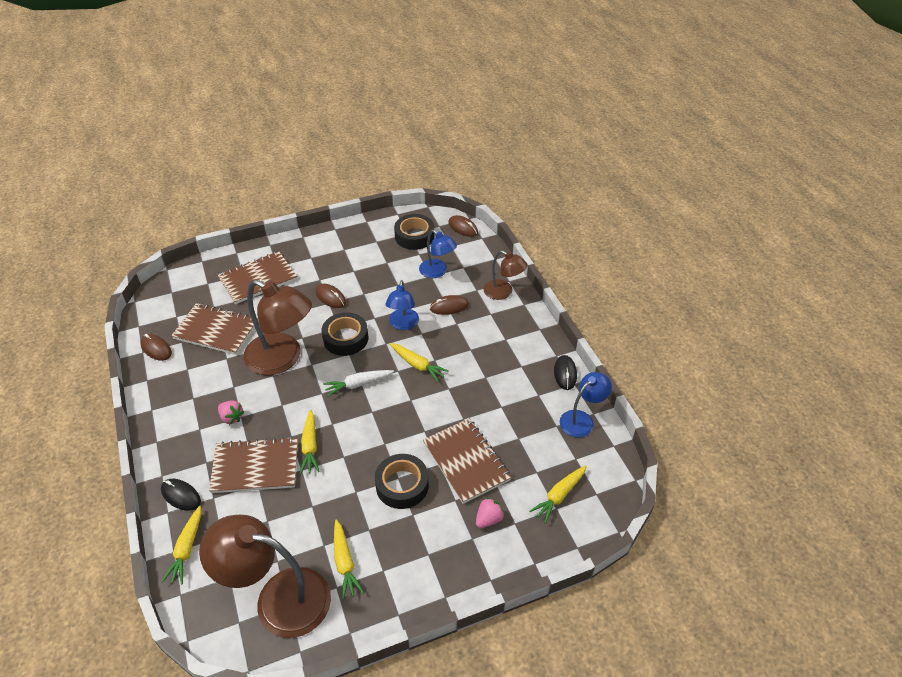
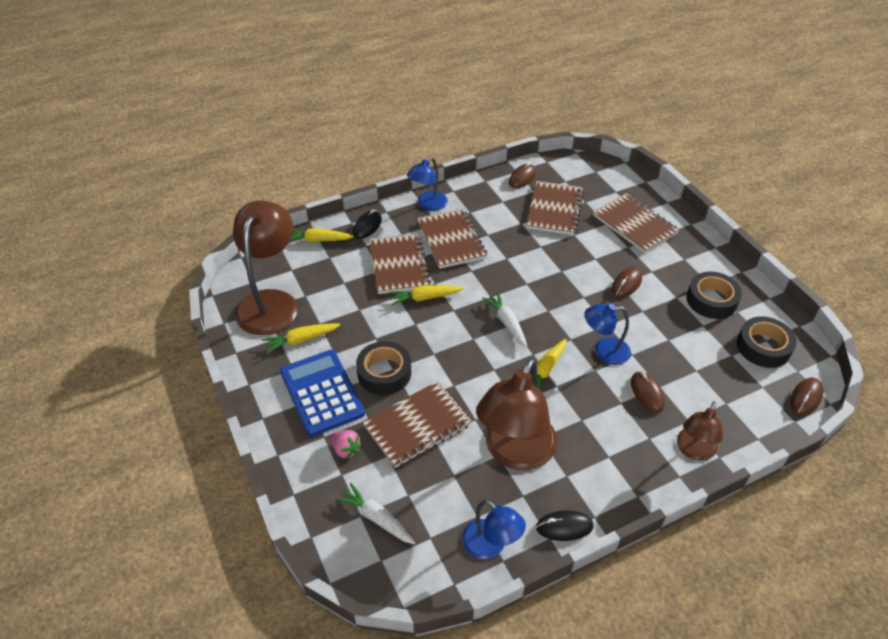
camera: 85 degrees right, 0 degrees up
pink strawberry [218,400,245,425] -> brown notebook [417,209,487,269]
brown lamp [243,280,312,375] -> brown lamp moved to [476,358,557,470]
black tape [322,312,368,356] -> black tape moved to [686,272,742,319]
blue lamp [419,230,457,278] -> blue lamp moved to [407,157,448,211]
yellow carrot [529,465,587,524] -> white carrot [336,483,415,544]
none -> blue calculator [280,350,365,436]

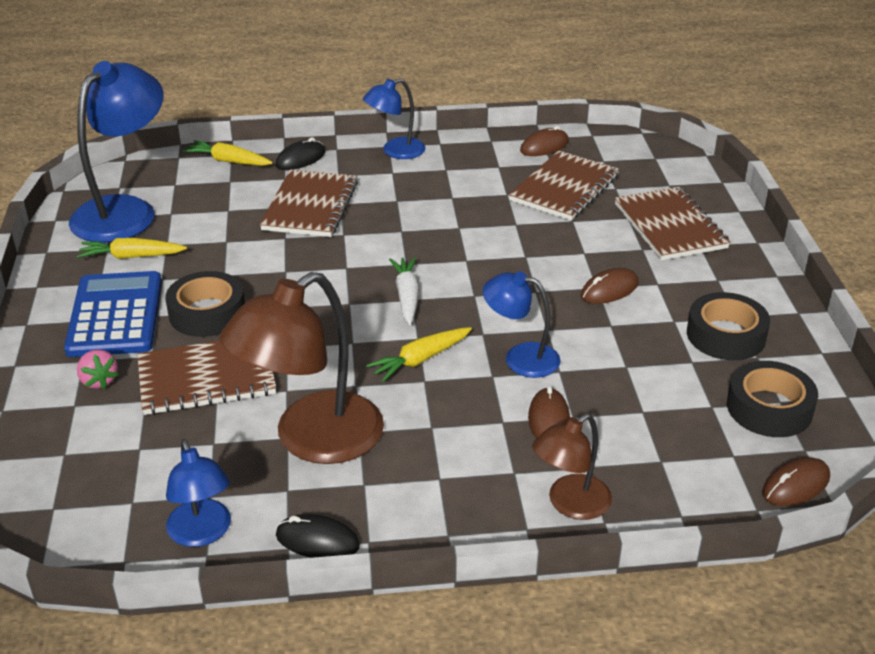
camera: 20 degrees right, 10 degrees down
brown lamp [233,200,298,335] -> blue lamp [69,61,163,243]
white carrot [336,483,415,544] -> none
yellow carrot [389,285,464,306] -> none
brown notebook [417,209,487,269] -> none

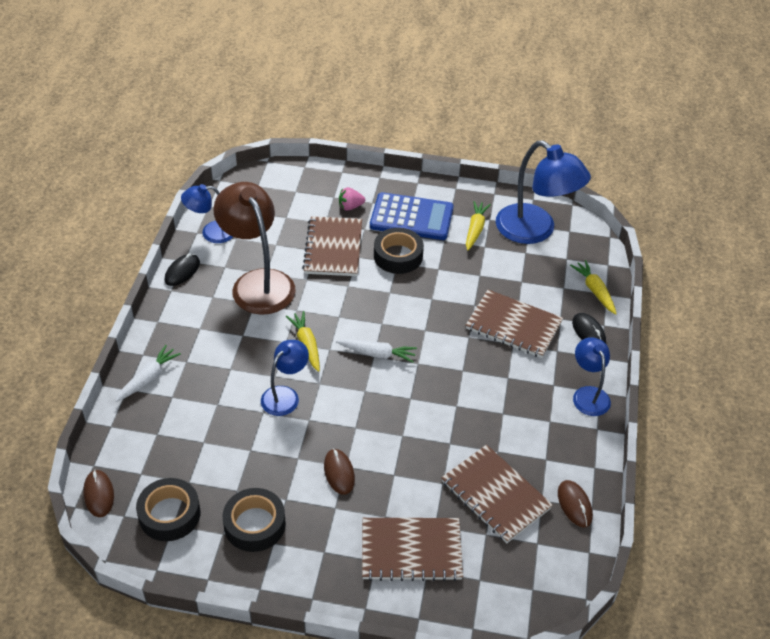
camera: 105 degrees right, 10 degrees up
yellow carrot [183,140,273,166] -> yellow carrot turned 60 degrees counterclockwise [570,260,617,314]
brown mouse [528,386,570,439] -> none
brown lamp [532,414,612,520] -> white carrot [115,345,181,402]

